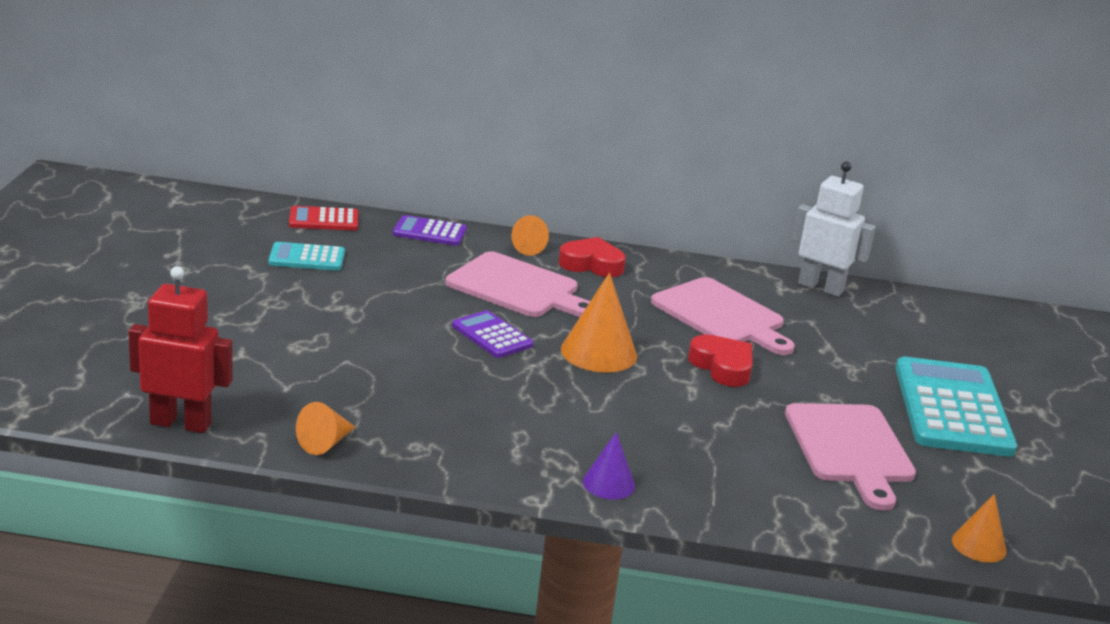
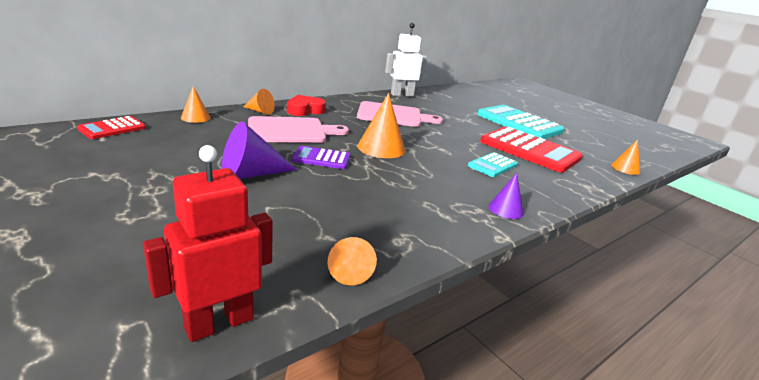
camera: 45 degrees left, 0 degrees up
turquoise calculator [268,242,345,271] -> turquoise calculator moved to [468,152,518,177]
purple calculator [393,215,467,246] -> orange cone [181,86,211,123]
red heart [688,334,753,387] -> none
pink cutting board [785,403,916,511] -> red calculator [480,127,583,173]
none -> purple cone [221,122,297,179]

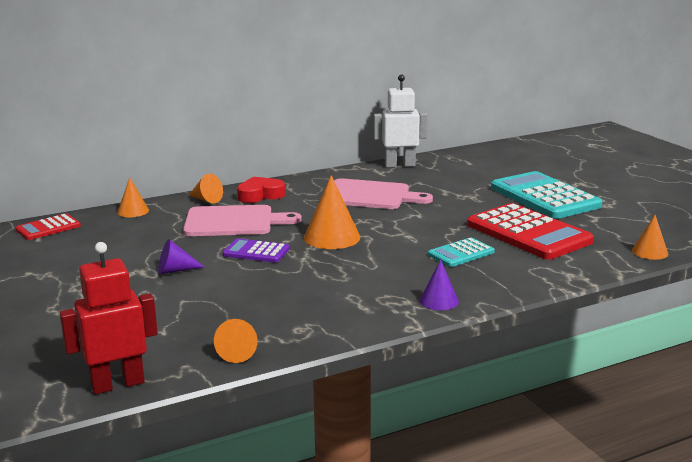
camera: 15 degrees right, 5 degrees down
purple cone [221,122,297,179] -> purple cone [158,239,204,274], size x0.59

